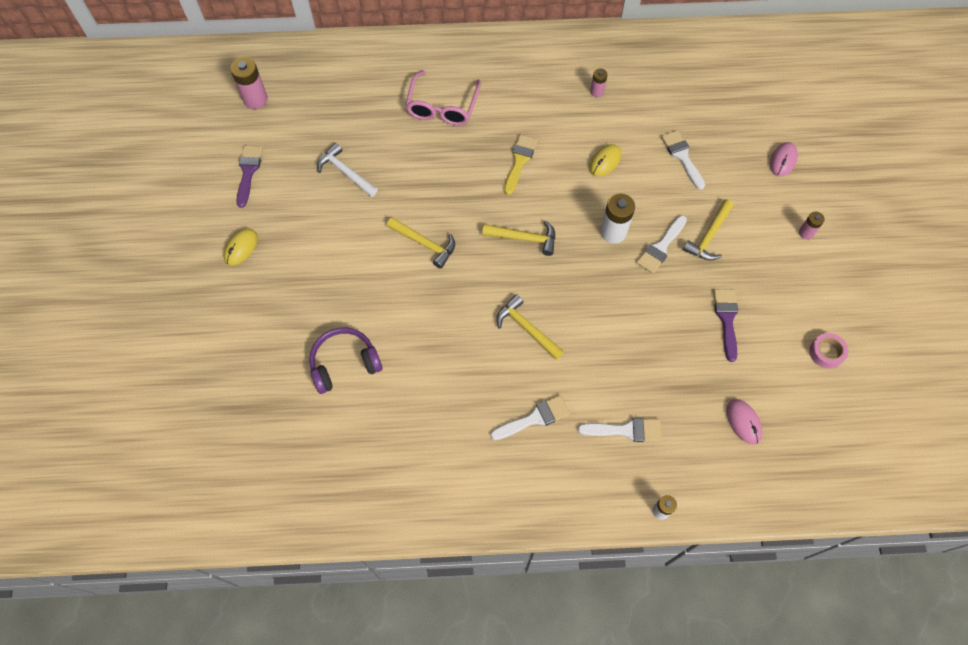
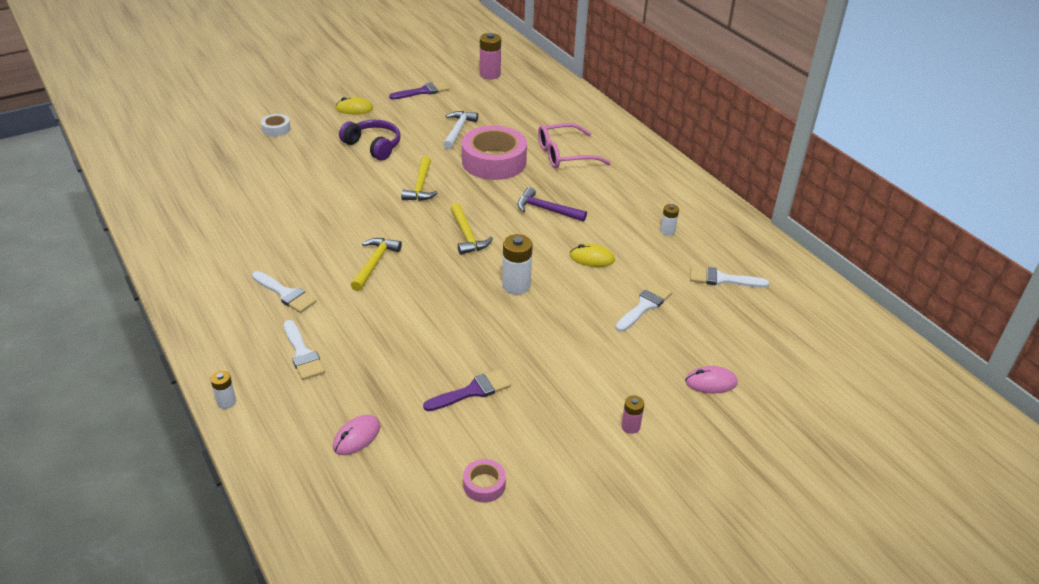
camera: 60 degrees right, 25 degrees down
purple headphones [309,328,382,394] -> purple headphones moved to [339,120,401,161]
yellow brush [504,134,538,195] -> purple hammer [518,187,587,222]
pink battery [590,68,608,97] -> white battery [660,204,679,236]
white brush [636,215,687,274] -> white brush moved to [690,266,769,288]
yellow hammer [683,199,734,260] -> none
none -> white tape [261,114,291,137]
none -> pink tape [462,125,527,180]

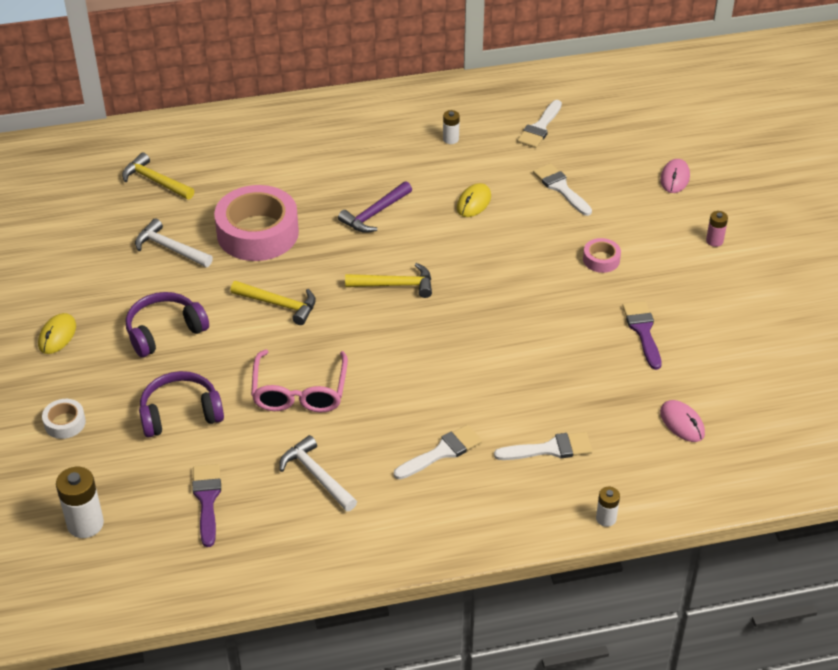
camera: 70 degrees left, 5 degrees up
yellow hammer [351,238,402,291] -> yellow hammer moved to [122,153,194,200]
purple brush [389,81,449,100] -> purple brush moved to [192,464,221,547]
pink tape [463,459,506,503] -> pink tape moved to [583,238,621,273]
pink battery [480,33,501,79] -> none
white battery [502,234,533,295] -> white battery moved to [56,467,104,538]
pink glasses [538,123,611,168] -> pink glasses moved to [251,349,348,413]
none -> purple headphones [139,371,224,438]
none -> white hammer [279,435,357,511]

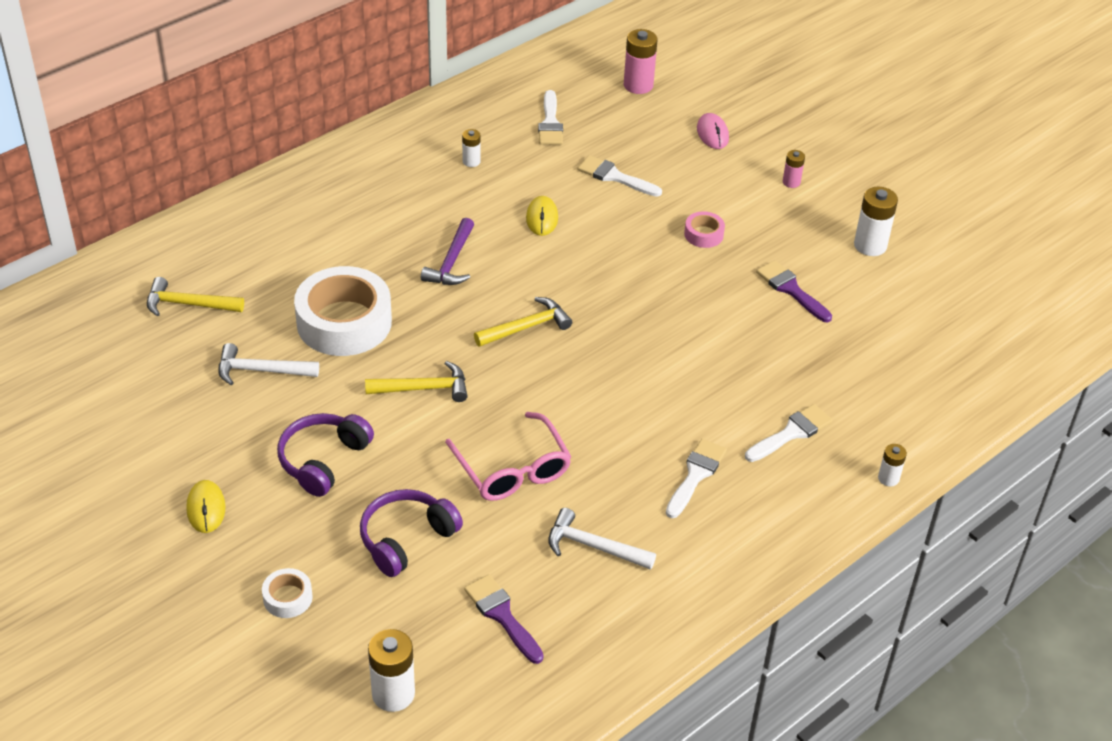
camera: 30 degrees left, 0 degrees up
pink tape [214,185,299,261] -> white tape [294,266,392,356]
pink mouse [660,400,705,442] -> none
none -> pink battery [624,29,658,94]
none -> white battery [854,187,898,256]

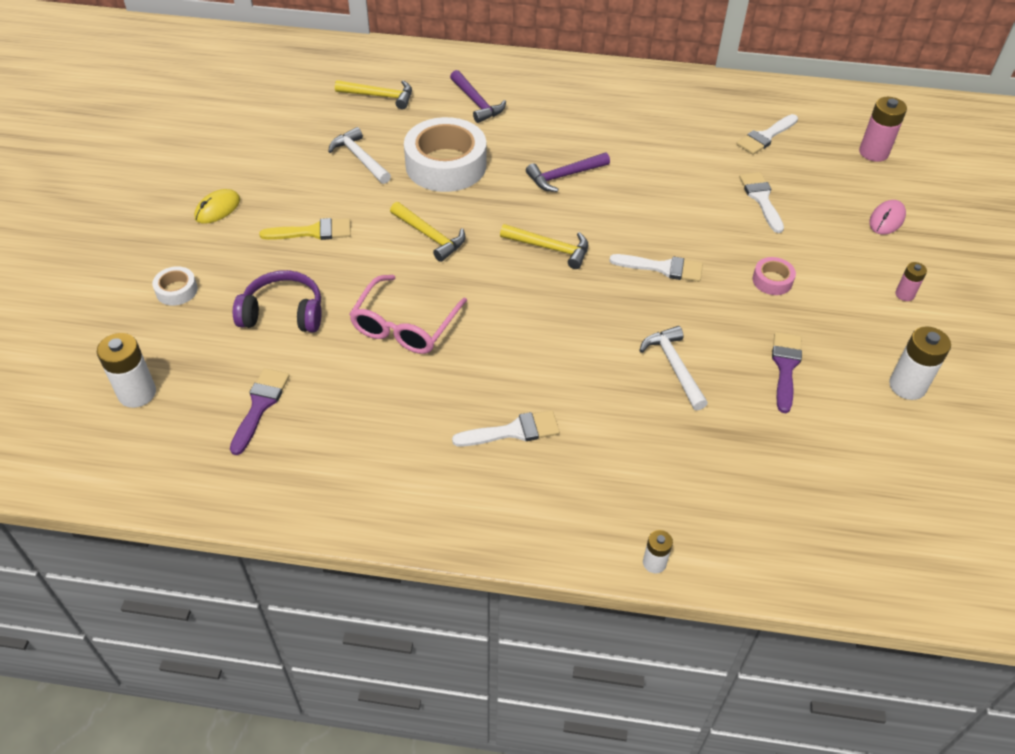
camera: 50 degrees right, 5 degrees up
yellow hammer [147,277,244,316] -> yellow hammer turned 135 degrees clockwise [335,80,412,109]
purple headphones [277,413,374,497] -> yellow brush [259,218,351,240]
white battery [462,129,481,167] -> none
yellow mouse [526,196,558,236] -> none
white hammer [548,508,656,570] -> white hammer moved to [639,326,708,410]
white brush [745,404,832,462] -> white brush moved to [609,254,703,282]
none -> purple hammer [450,70,506,123]

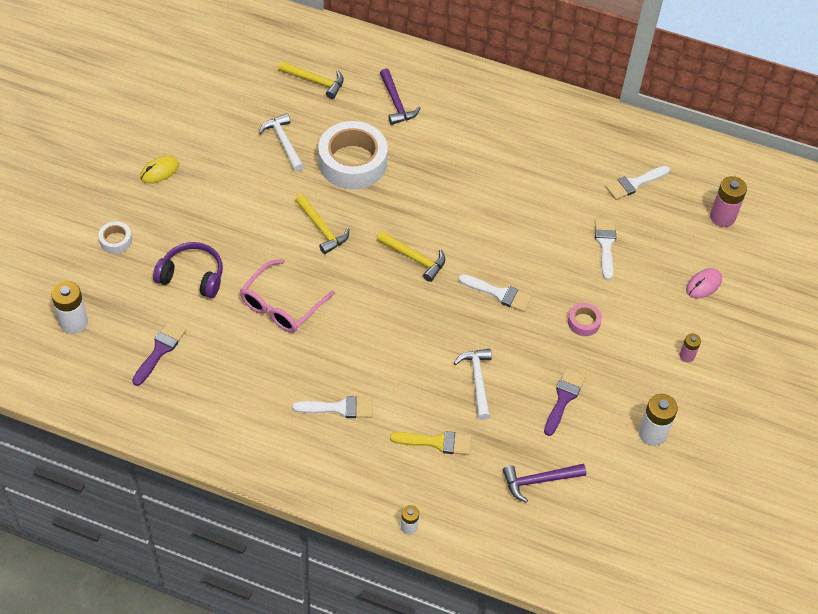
camera: 10 degrees right, 5 degrees up
yellow brush [259,218,351,240] -> yellow brush moved to [390,431,472,455]
purple hammer [526,152,610,192] -> purple hammer moved to [503,464,586,503]

